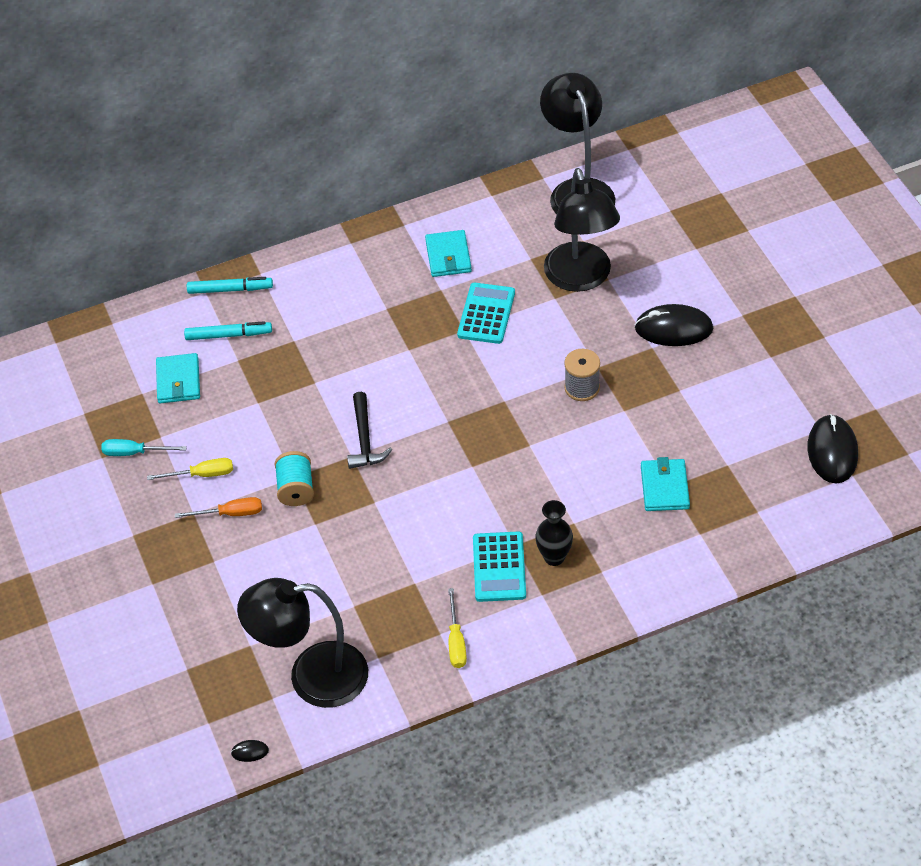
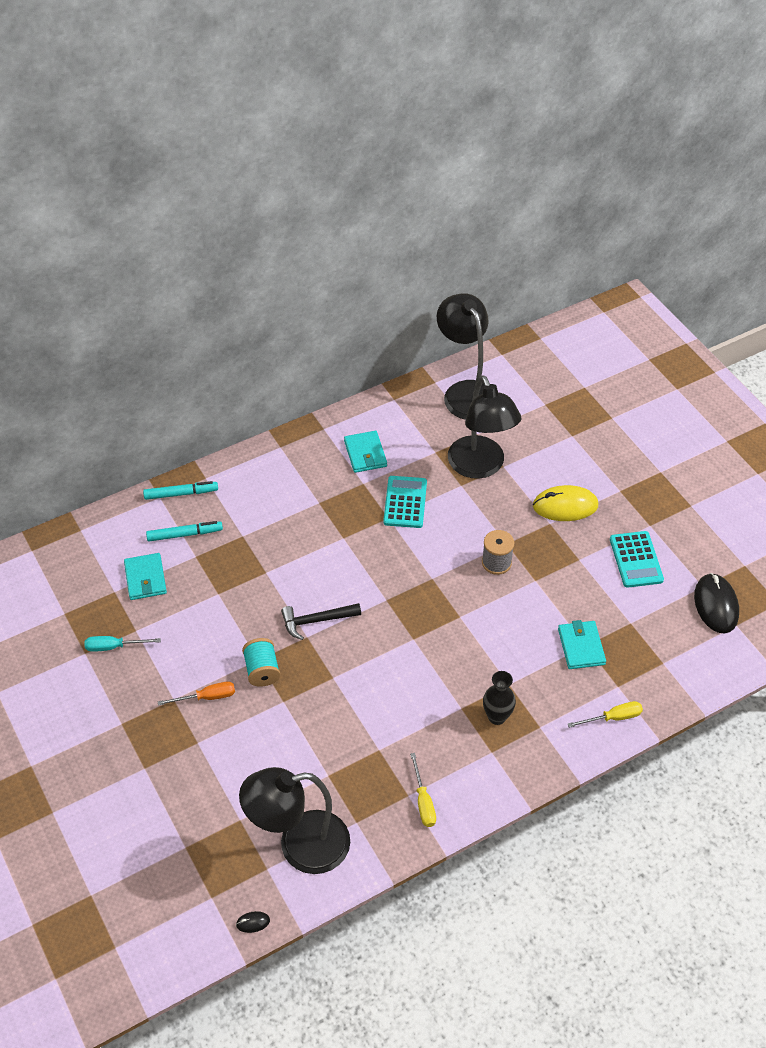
camera: 10 degrees left, 0 degrees up
yellow screwdriver [147,458,233,480] -> yellow screwdriver moved to [567,701,643,728]
black hammer [347,392,392,469] -> black hammer turned 90 degrees clockwise [281,603,361,640]
turquoise calculator [473,532,526,602] -> turquoise calculator moved to [610,531,664,588]
black mouse [635,304,713,346] -> yellow mouse [533,485,598,521]

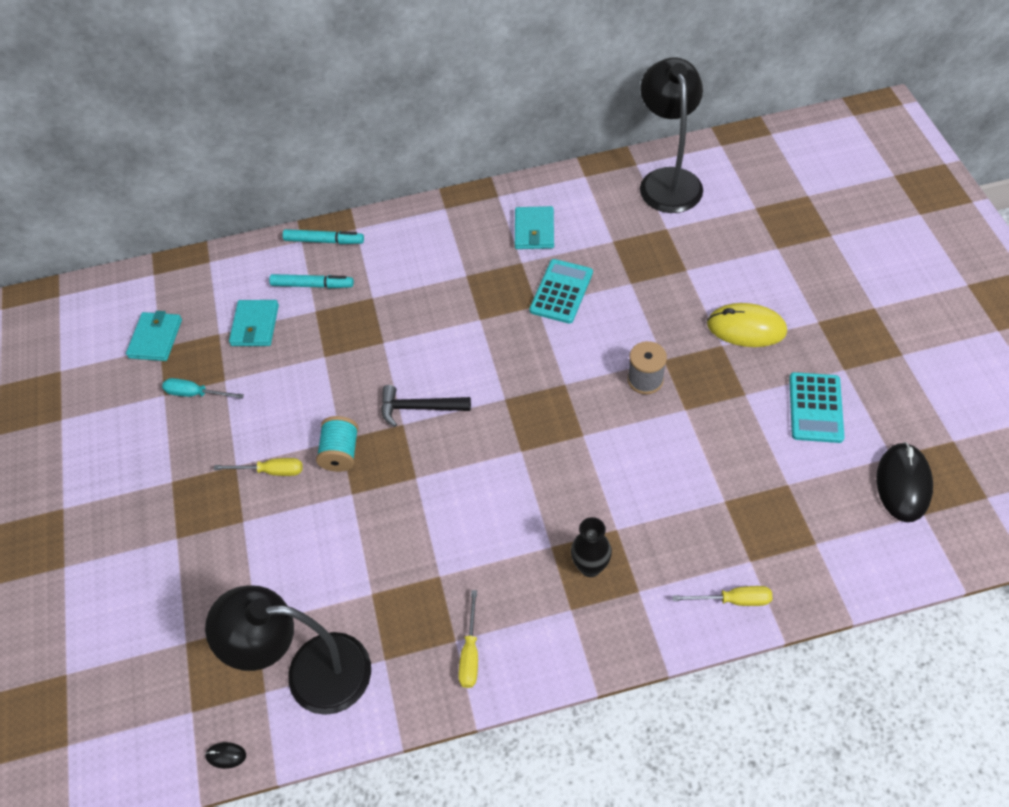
camera: 20 degrees right, 5 degrees up
orange screwdriver [158,682,235,706] -> yellow screwdriver [214,458,303,476]
black lamp [448,375,521,479] -> none
turquoise wallet [558,620,606,669] -> turquoise wallet moved to [126,311,182,361]

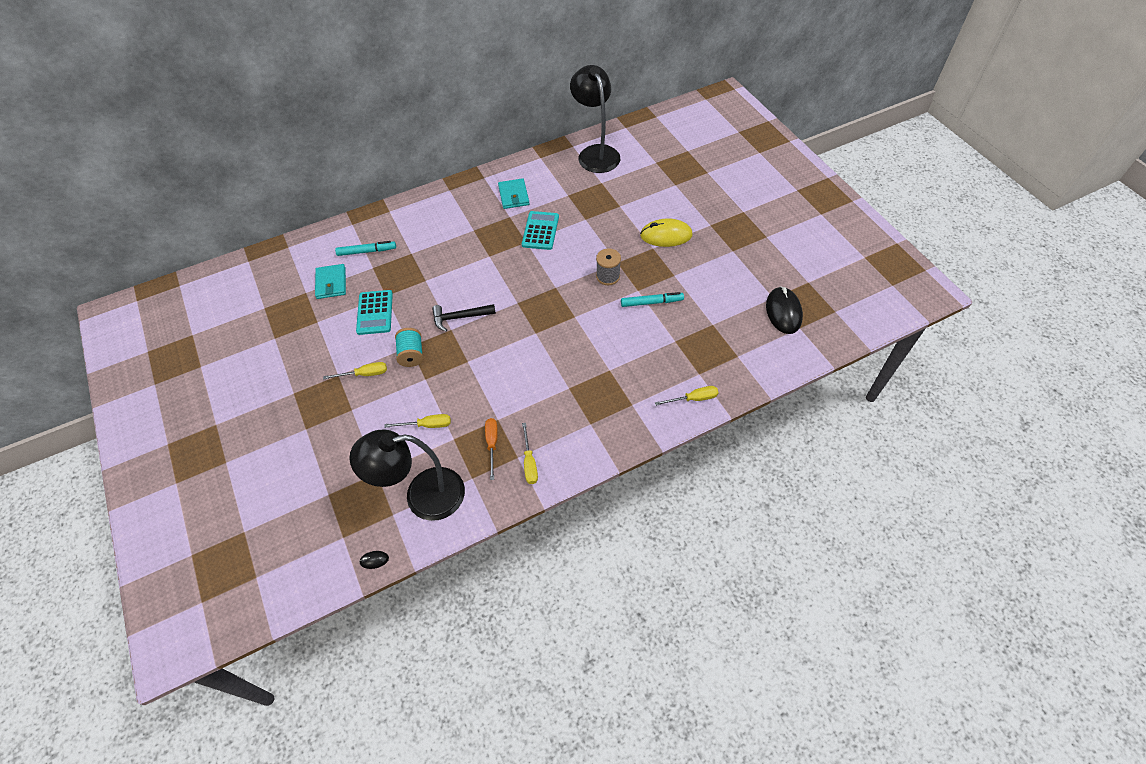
camera: 15 degrees left, 0 degrees up
turquoise wallet [126,311,182,361] -> none
turquoise screwdriver [162,378,244,399] -> none
turquoise marker [283,229,364,244] -> turquoise marker moved to [621,292,684,307]
black vase [571,517,612,577] -> none
turquoise calculator [789,372,844,443] -> turquoise calculator moved to [356,290,393,335]
none -> yellow screwdriver [384,414,451,428]
none -> orange screwdriver [485,418,498,480]

